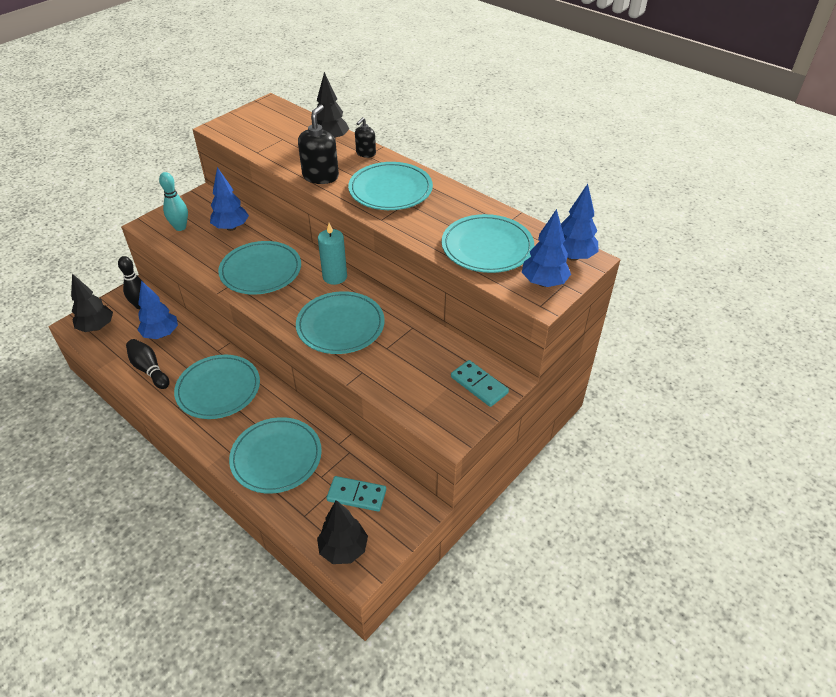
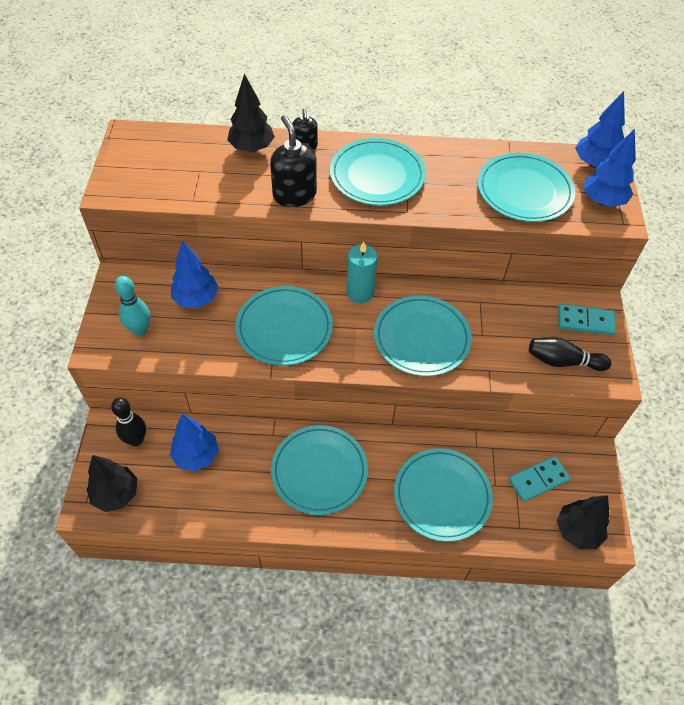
camera: 40 degrees left, 10 degrees up
black bowling pin [126,339,169,389] -> black bowling pin moved to [529,337,611,371]

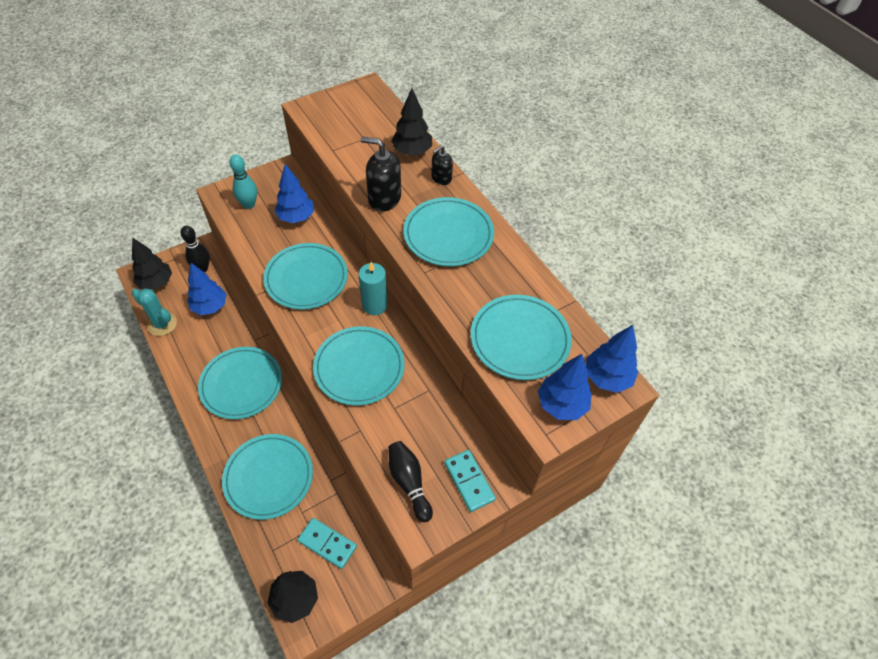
camera: 55 degrees right, 0 degrees up
black soap dispenser [270,115,317,207] -> black soap dispenser turned 105 degrees counterclockwise [361,137,401,212]
none -> turquoise cactus [132,289,177,336]

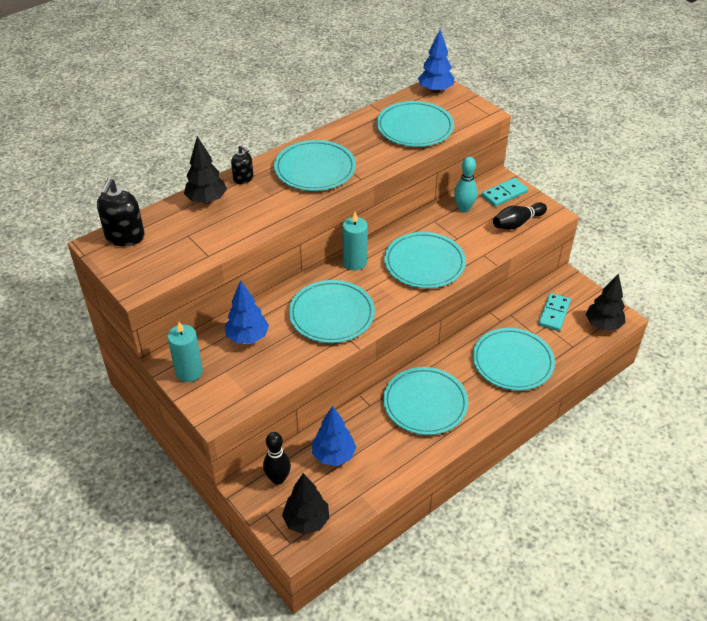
camera: 95 degrees left, 10 degrees down
turquoise cactus [132,289,177,336] -> none
turquoise bowling pin [229,155,257,209] -> turquoise bowling pin moved to [454,157,477,212]
black soap dispenser [361,137,401,212] -> black soap dispenser moved to [97,178,145,246]
blue tree [538,354,592,420] -> none
none -> turquoise candle [167,322,203,382]

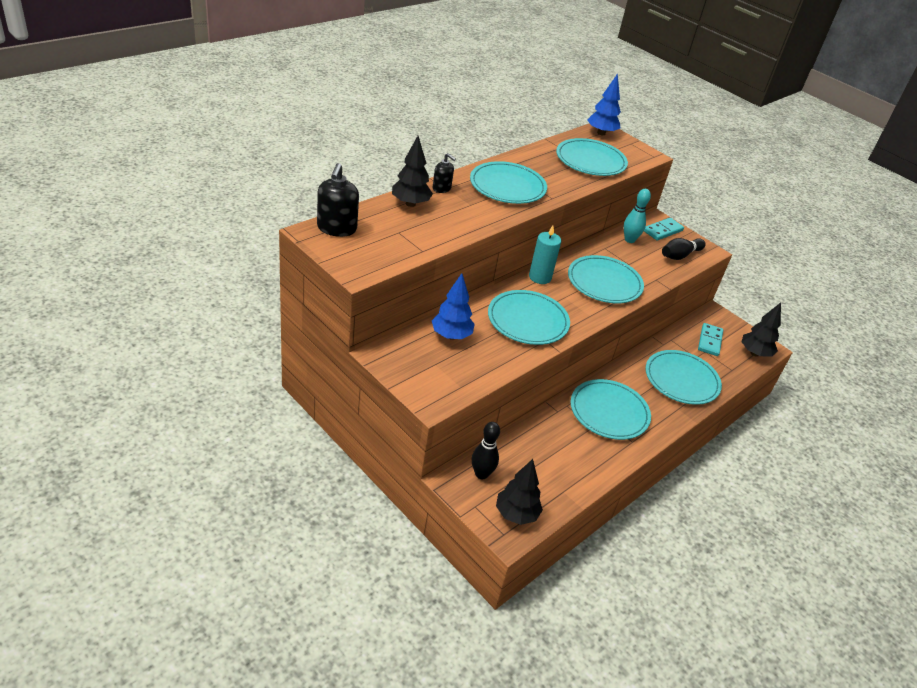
camera: 10 degrees left, 5 degrees down
turquoise candle [167,322,203,382] -> none
blue tree [312,406,356,466] -> none

